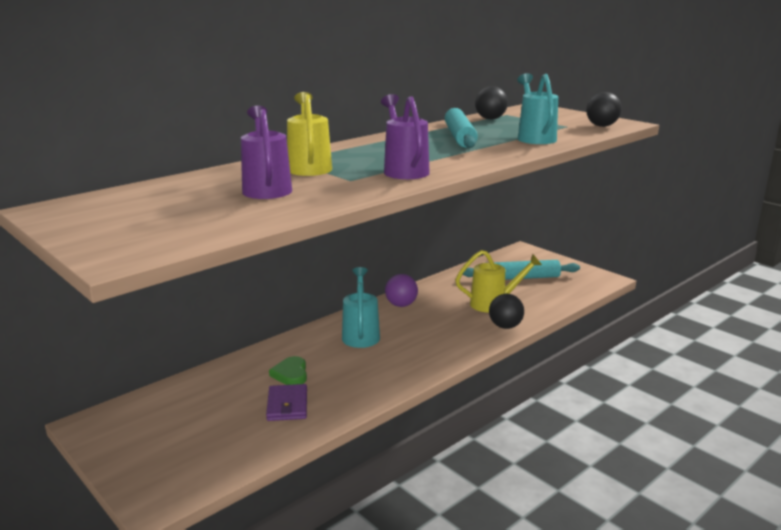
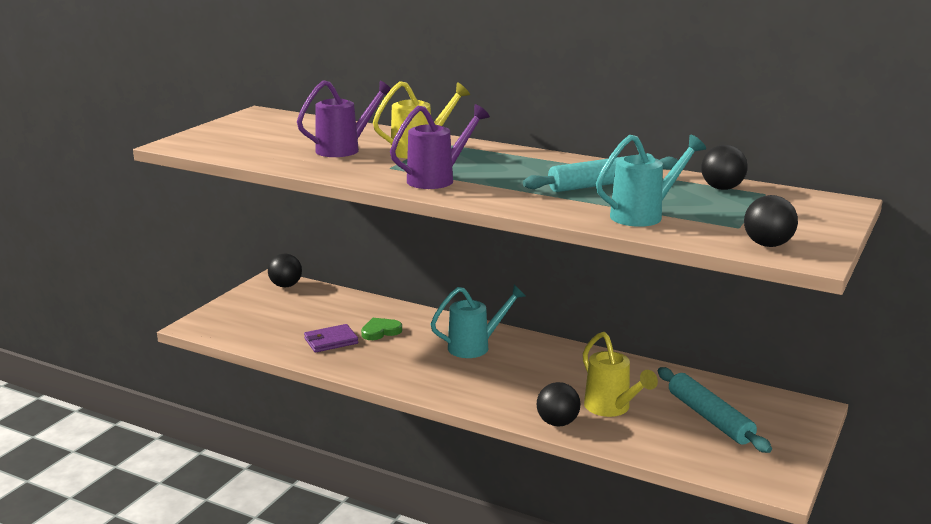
camera: 70 degrees right, 0 degrees up
purple ball [385,274,418,307] -> none
none -> black ball [268,254,302,287]

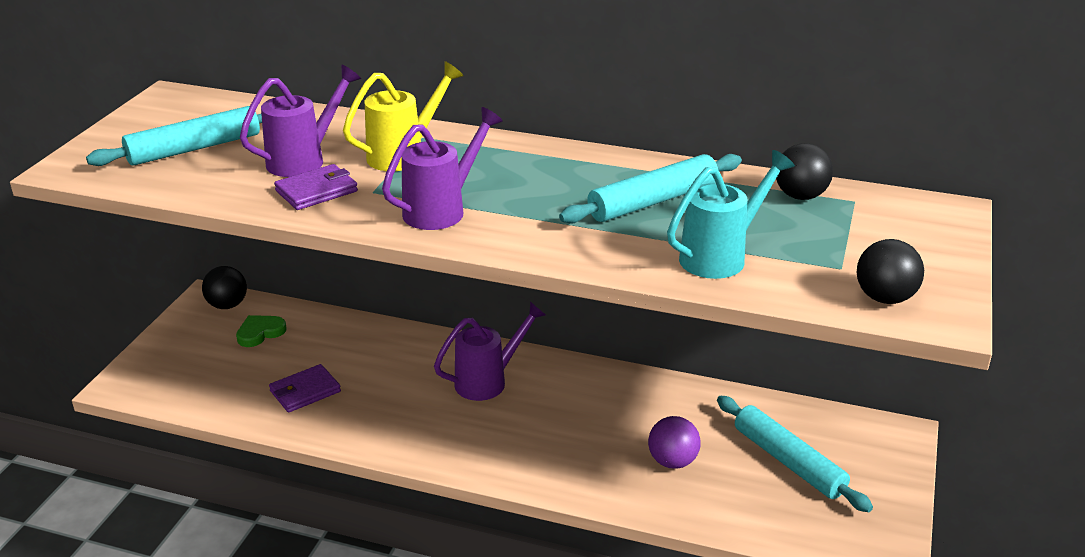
camera: 10 degrees left, 10 degrees up
green heart [361,318,402,340] -> green heart moved to [236,315,287,347]
turquoise watering can [430,285,526,358] -> purple watering can [434,301,546,401]
black ball [537,382,581,427] -> none
yellow watering can [583,332,658,417] -> purple ball [648,416,701,469]
none -> turquoise rolling pin [86,106,262,166]
none -> purple wallet [274,164,358,210]

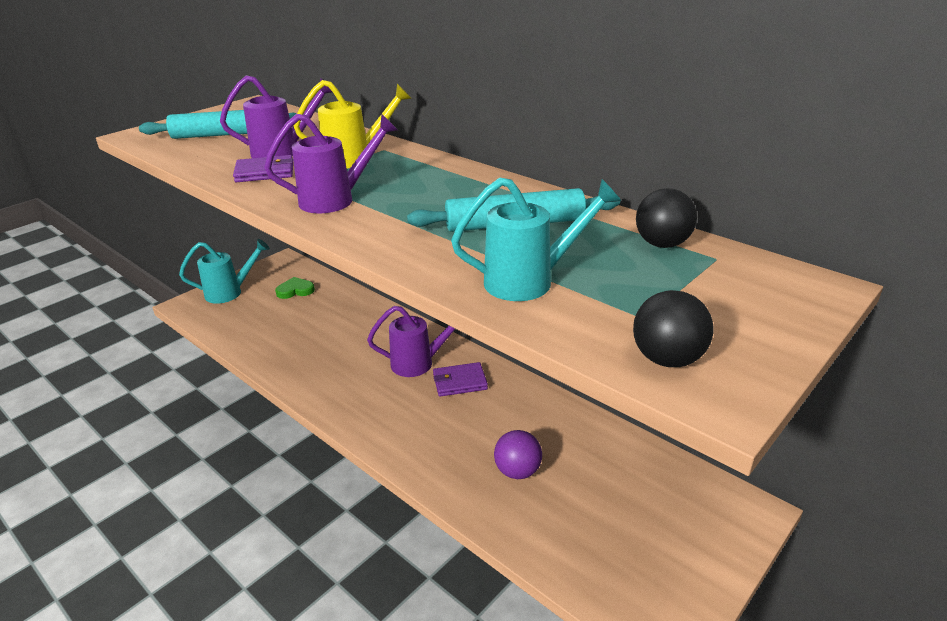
camera: 25 degrees right, 0 degrees up
black ball [202,266,247,309] -> none
purple wallet [269,364,341,413] -> purple wallet moved to [433,362,488,397]
turquoise rolling pin [717,396,873,512] -> none
none -> turquoise watering can [179,239,270,304]

